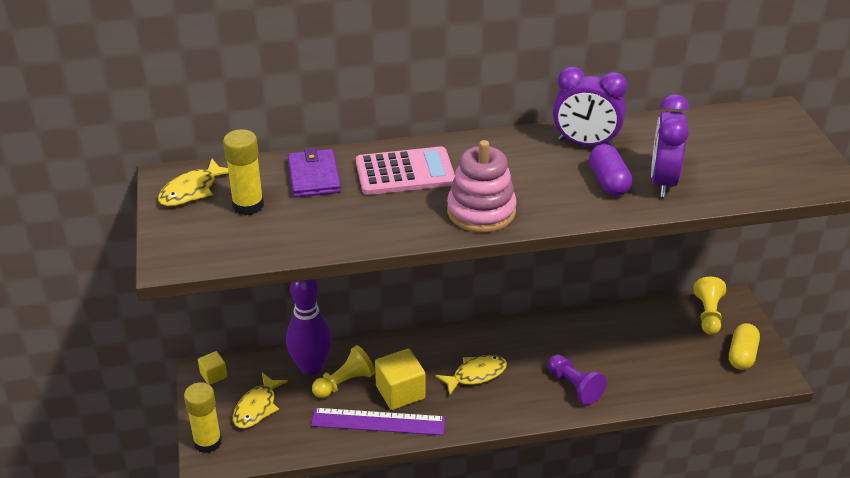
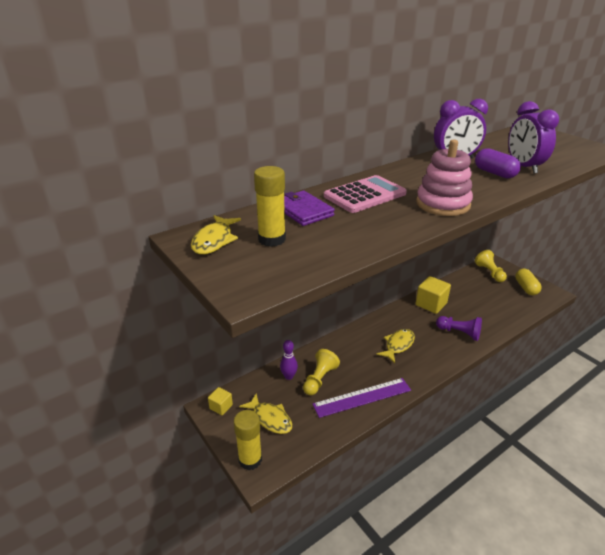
camera: 25 degrees left, 5 degrees down
yellow fish [233,373,288,428] -> yellow fish turned 45 degrees counterclockwise [239,393,292,434]
purple bowling pin [286,279,332,375] -> purple bowling pin [280,340,298,380], size x0.51
yellow cube [375,348,425,410] -> yellow cube moved to [416,276,451,314]

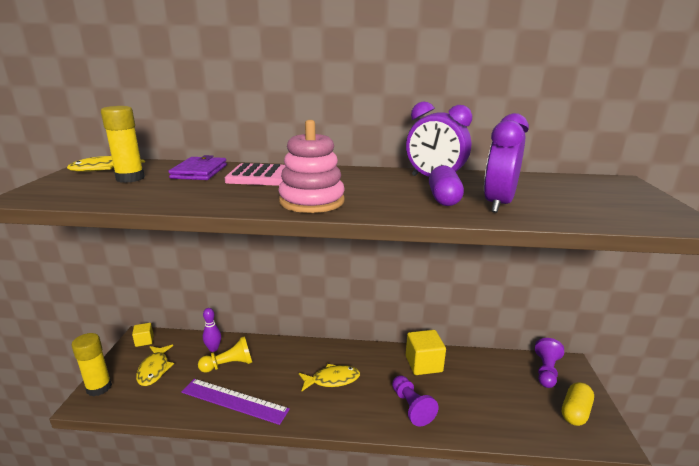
camera: 40 degrees right, 10 degrees down
yellow pawn [475,250,507,282] -> purple pawn [535,338,564,388]

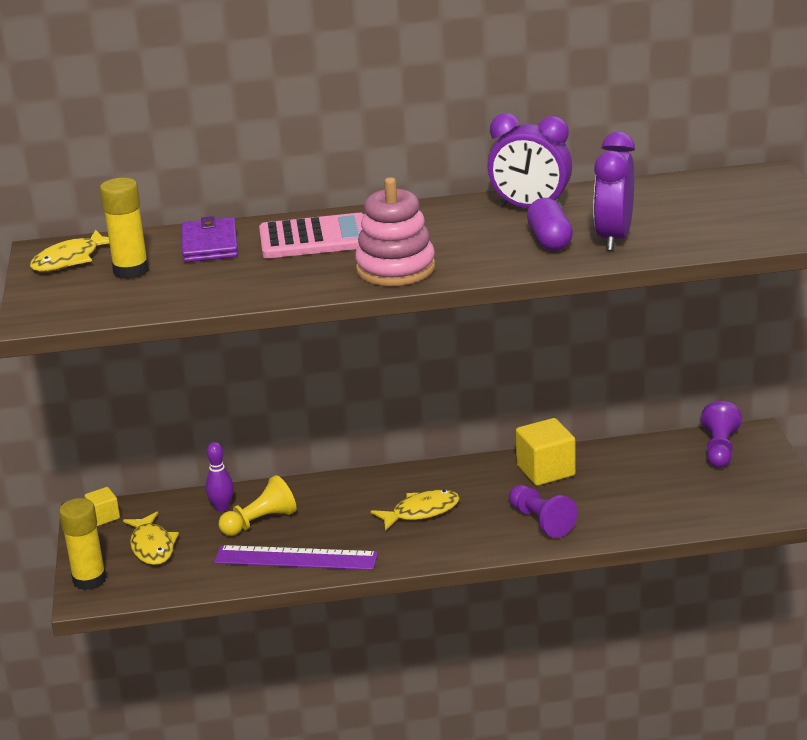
camera: 10 degrees left, 5 degrees up
yellow capsule [562,382,594,426] -> none

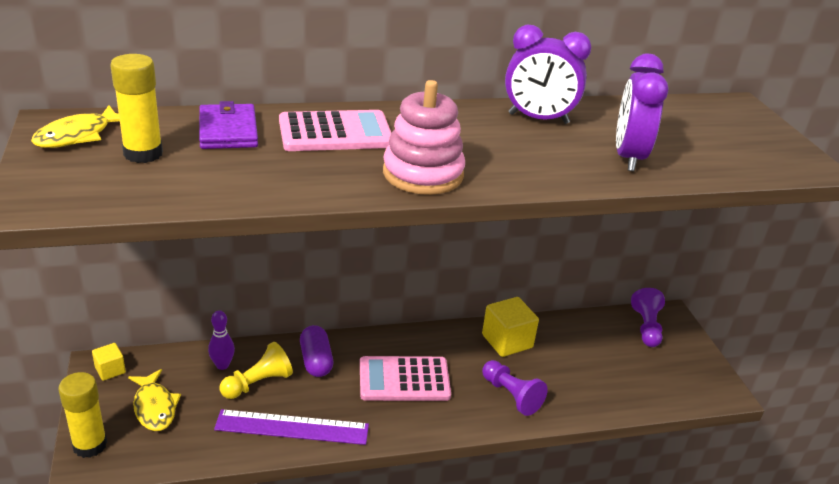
camera: 10 degrees left, 5 degrees up
yellow fish [371,490,460,531] -> pink calculator [360,356,451,401]
purple capsule [527,198,573,251] -> purple capsule moved to [300,325,333,377]

